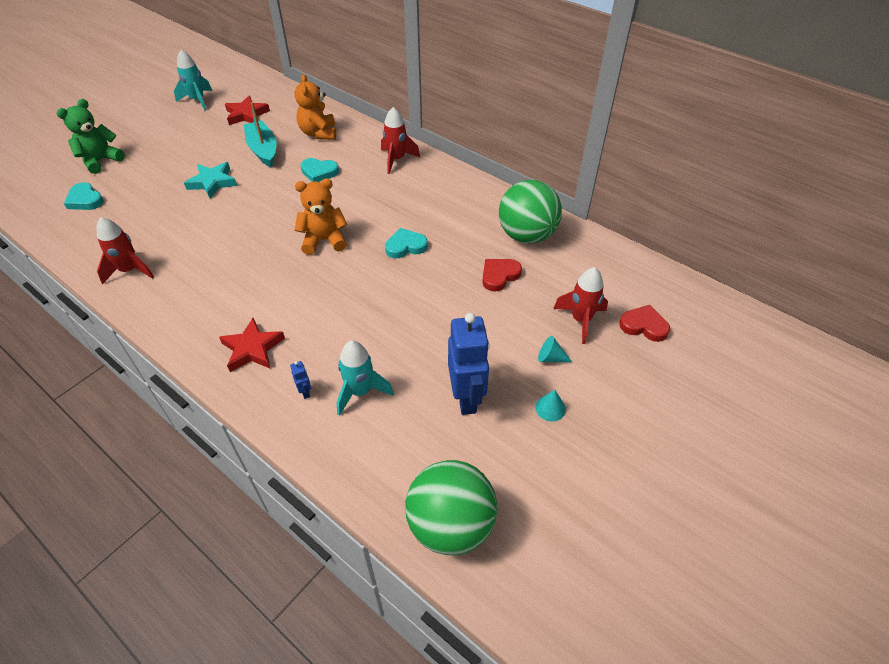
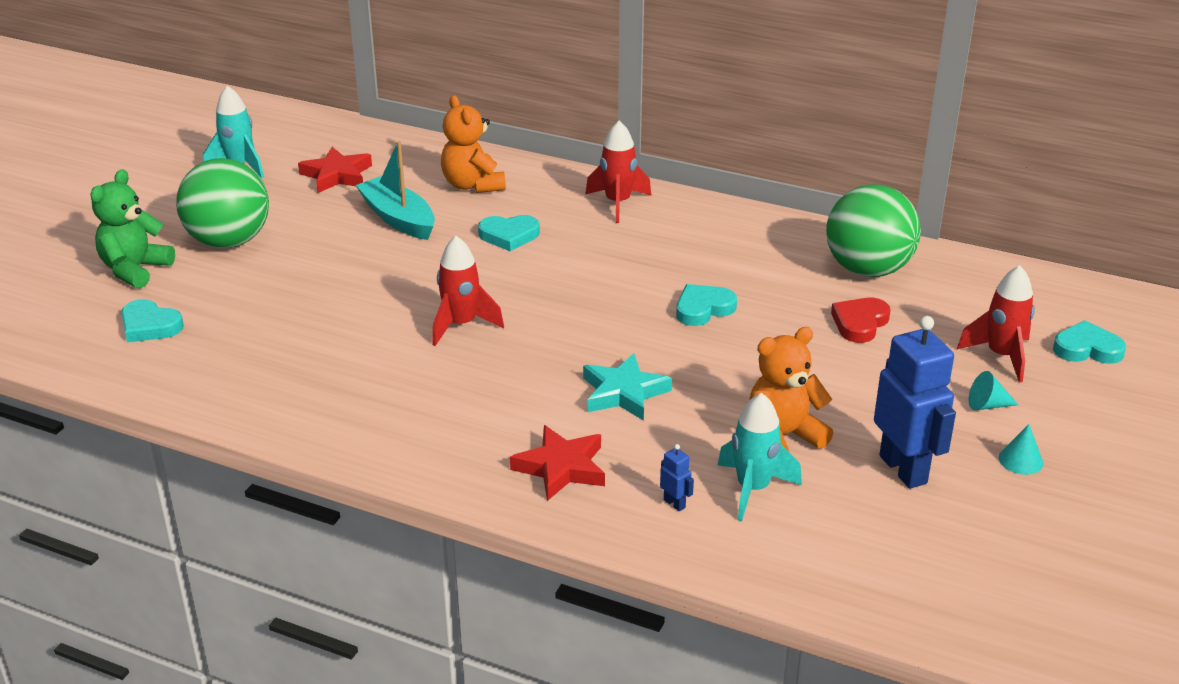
camera: 15 degrees left, 15 degrees down
red rocket [97,217,154,285] -> red rocket moved to [432,236,504,346]
turquoise star [184,162,237,199] -> turquoise star moved to [583,353,672,421]
orange teddy bear [294,179,347,255] -> orange teddy bear moved to [749,327,833,451]
green ball [405,460,497,555] -> green ball moved to [176,158,269,248]
red heart [619,305,670,342] -> turquoise heart [1053,320,1126,364]

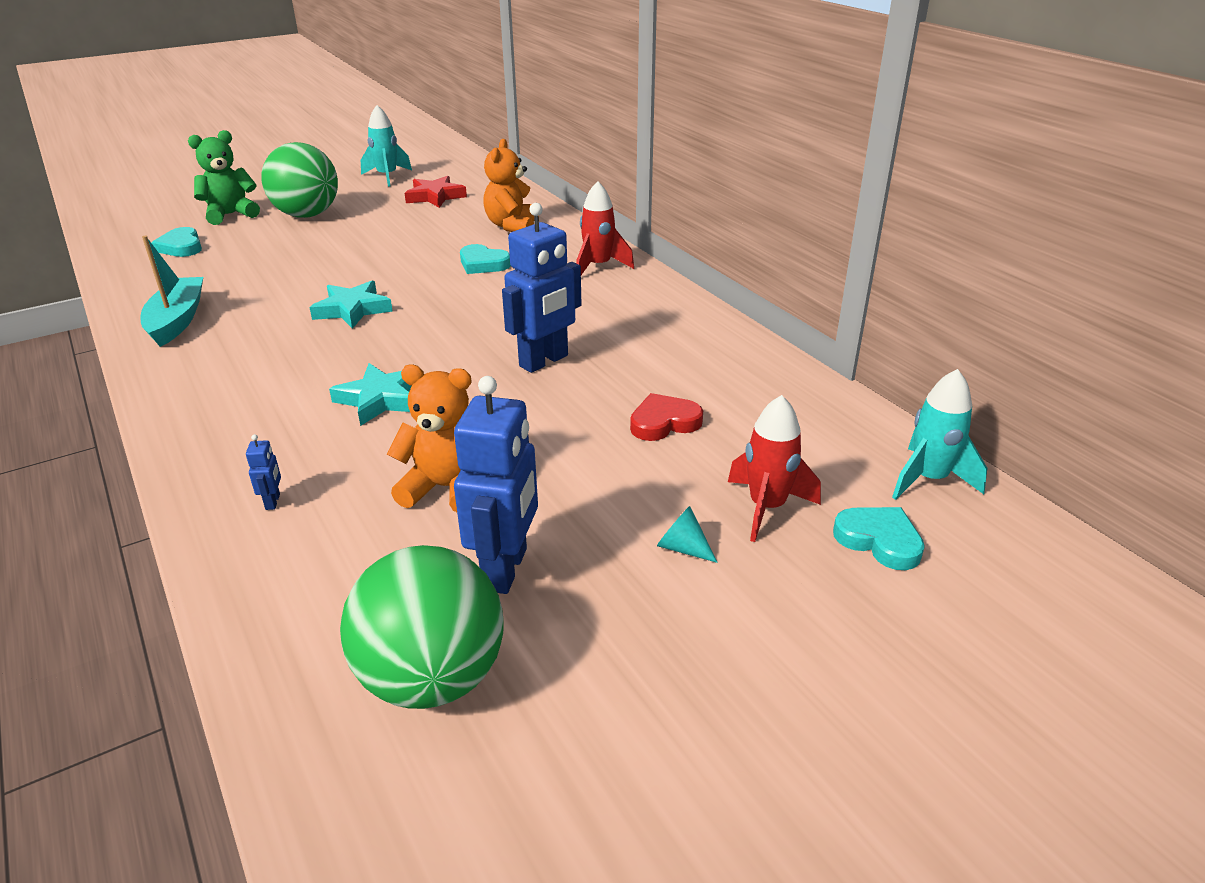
camera: 35 degrees right, 0 degrees up
turquoise boat [356,141,435,240] -> turquoise boat moved to [141,236,203,347]
red rocket [432,236,504,346] -> turquoise star [309,281,393,329]
red star [510,425,605,501] -> none
turquoise heart [676,284,737,326] -> blue robot [502,203,582,373]
turquoise rocket [718,393,802,521] -> turquoise rocket moved to [892,369,987,500]
green ball [826,184,921,277] -> green ball moved to [340,545,504,709]
turquoise cone [999,424,1043,475] -> none

